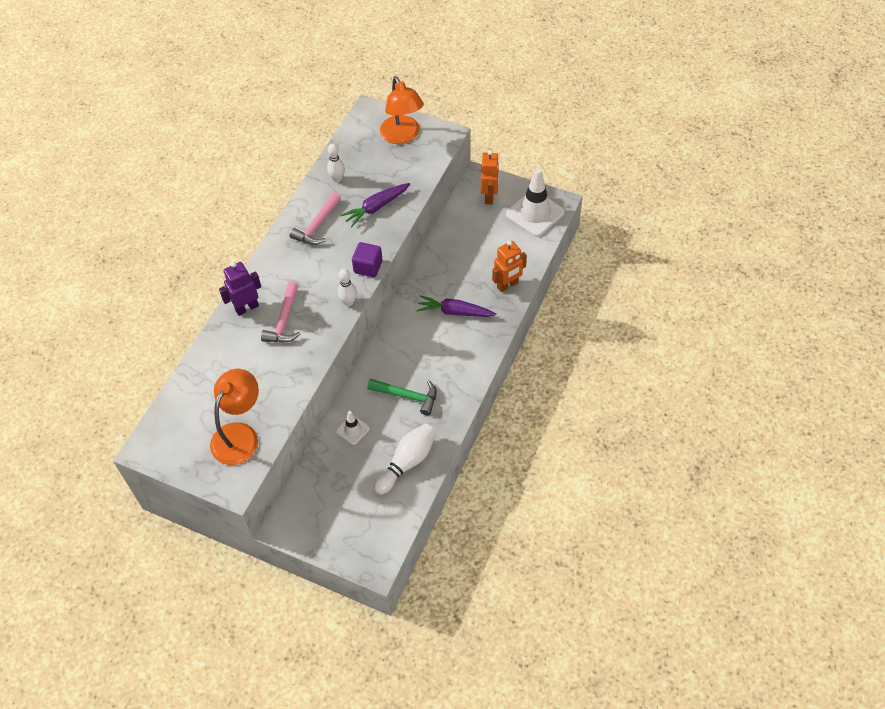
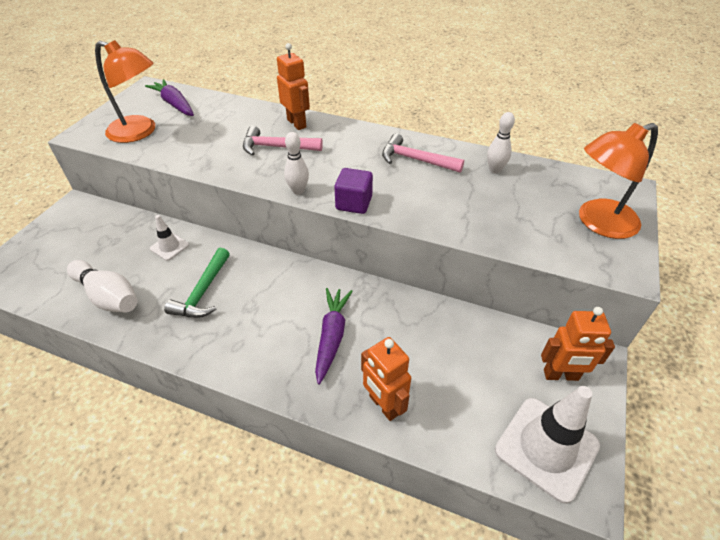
camera: 85 degrees right, 10 degrees down
purple robot [219,262,261,316] -> orange robot [277,43,310,130]
purple carrot [341,183,410,227] -> purple carrot moved to [145,79,194,116]

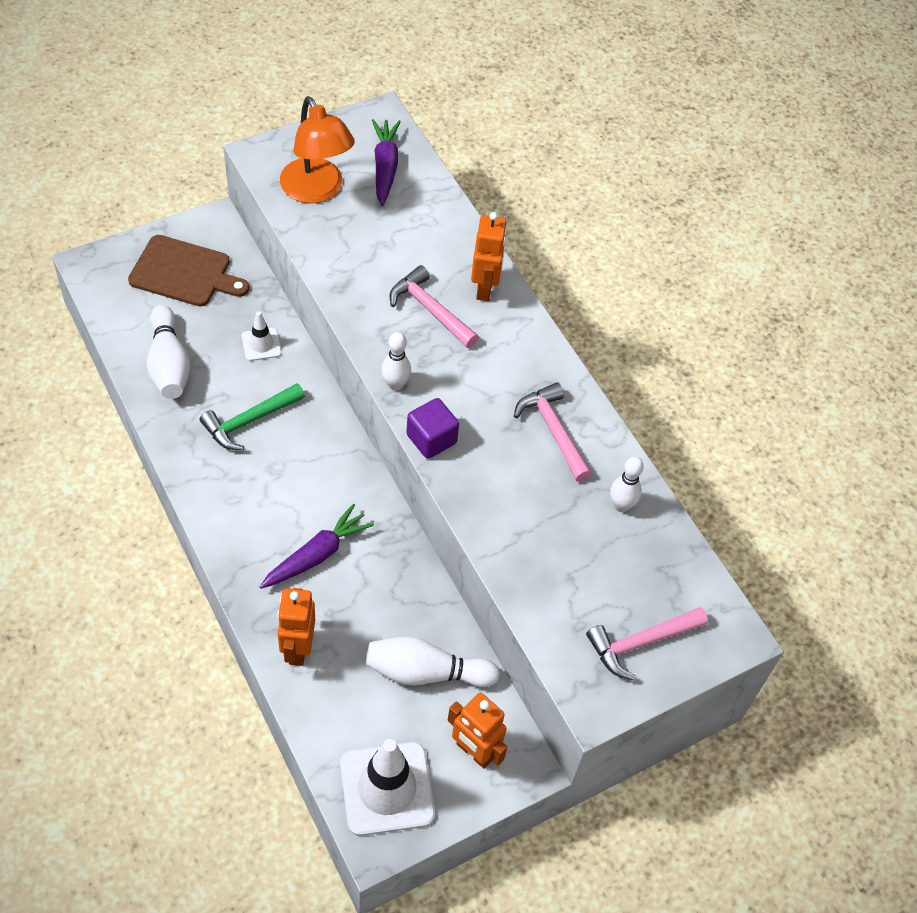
camera: 35 degrees right, 10 degrees up
orange lamp [579,123,658,239] -> pink hammer [586,607,708,680]
none -> brown cutting board [128,235,249,306]
none -> white bowling pin [366,636,500,687]

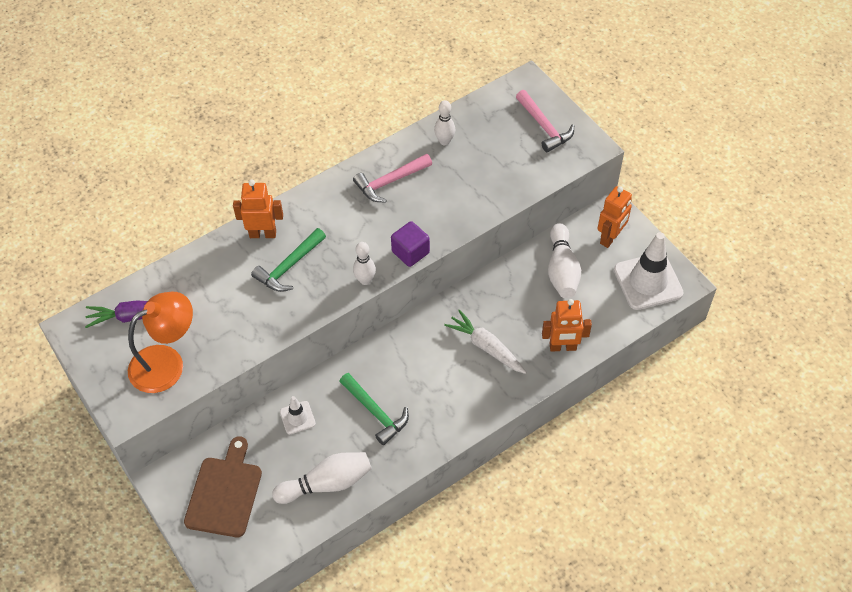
camera: 90 degrees left, 0 degrees up
purple carrot [260,503,374,589] -> white carrot [444,309,527,374]
pink hammer [390,265,479,348] -> green hammer [251,228,326,292]

